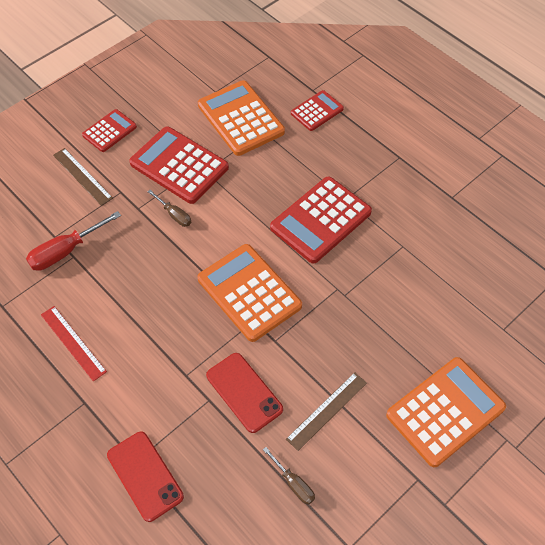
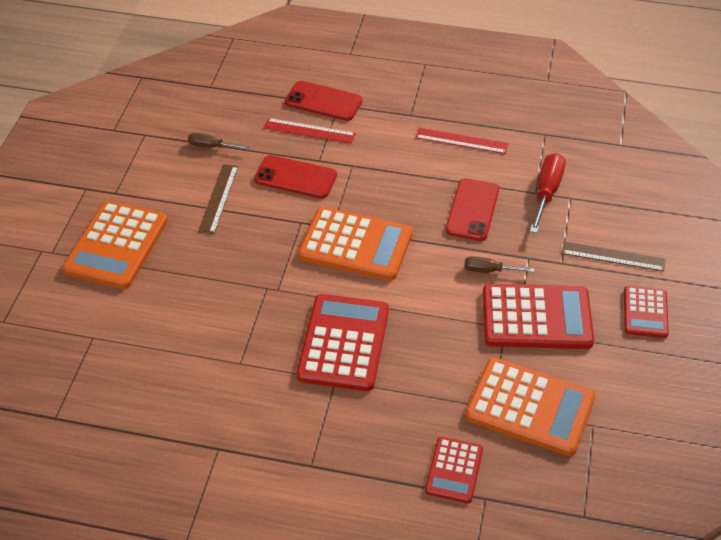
camera: 145 degrees right, 10 degrees down
none -> red ruler [264,118,356,144]
none -> red phone [446,178,499,241]

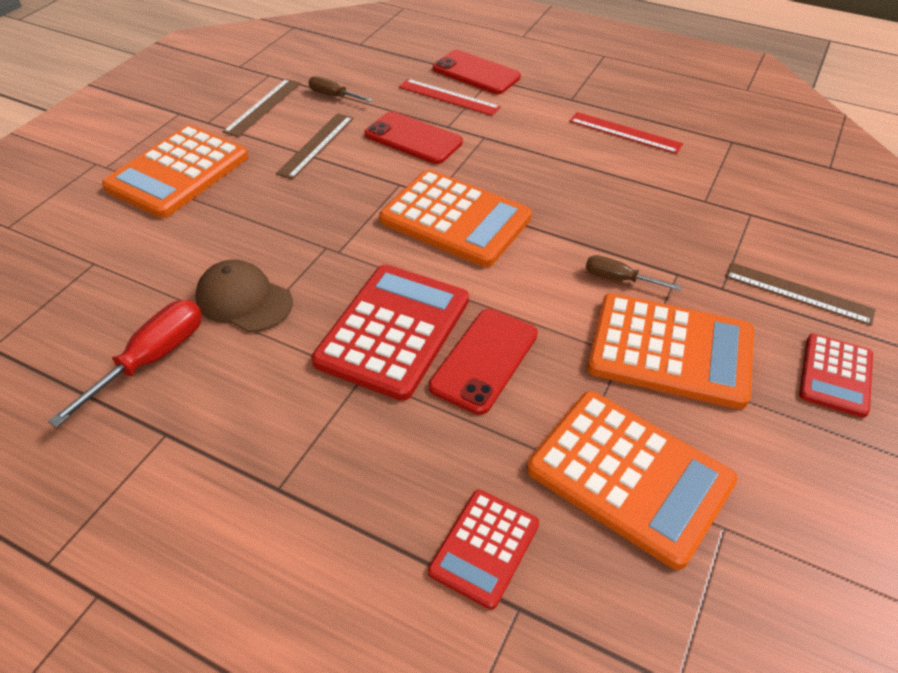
camera: 15 degrees right, 0 degrees up
red phone [446,178,499,241] -> red phone moved to [429,309,538,415]
red calculator [482,284,594,349] -> orange calculator [587,293,754,409]
red screwdriver [530,153,566,233] -> red screwdriver moved to [48,300,202,428]
none -> brown cap [195,259,293,332]
none -> brown ruler [223,79,301,137]

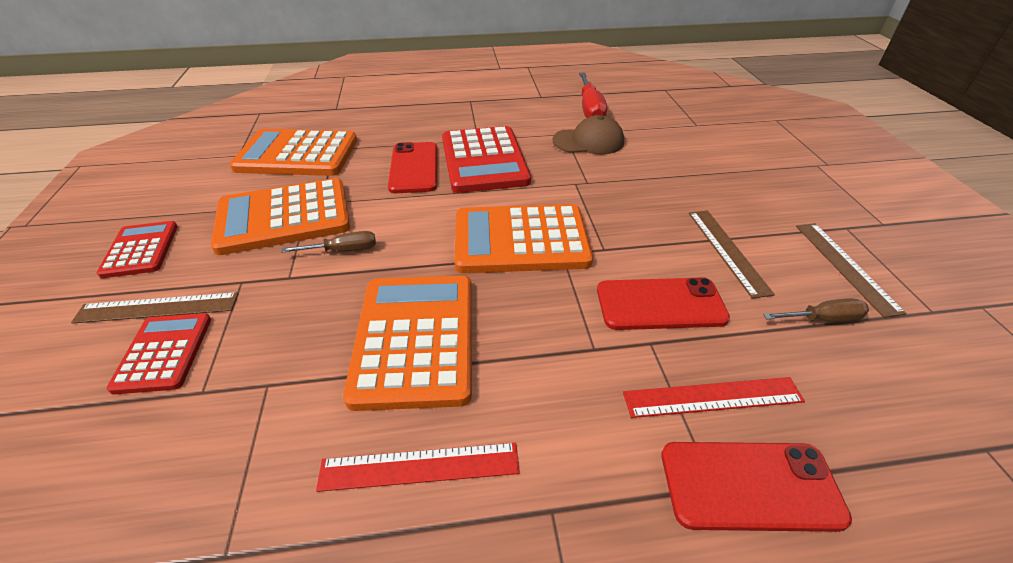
camera: 145 degrees right, 5 degrees down
orange calculator [102,125,248,218] -> orange calculator moved to [343,276,472,411]
red calculator [428,490,539,610] -> red calculator moved to [107,313,211,395]

